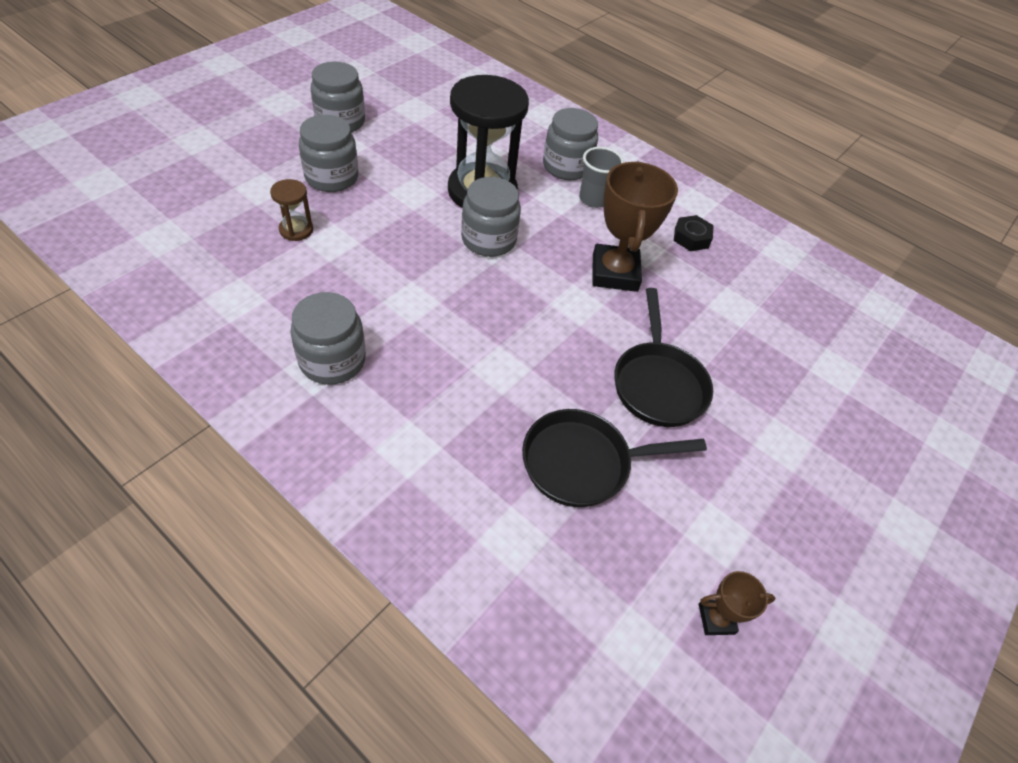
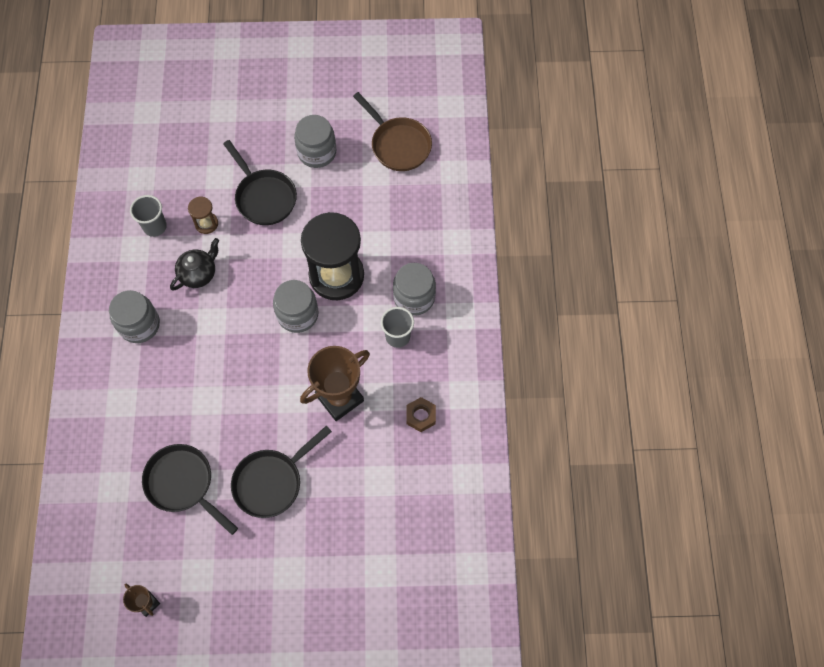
camera: 55 degrees right, 15 degrees up
grey jar [299,115,358,192] -> black pan [223,140,297,225]
black nut [674,215,714,251] -> brown nut [406,397,436,432]
none -> grey cup [130,195,167,237]
none -> black teapot [170,238,219,291]
none -> brown pan [353,92,432,171]

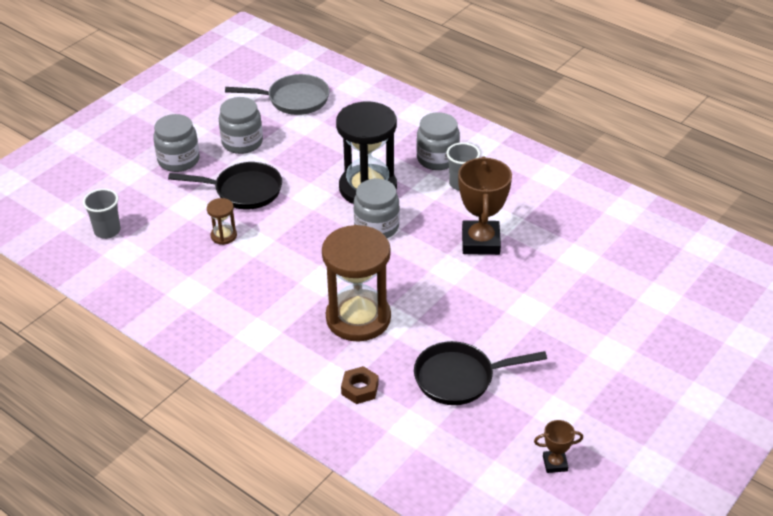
camera: 50 degrees left, 25 degrees down
grey jar [109,290,160,343] -> grey jar moved to [153,114,200,172]
grey cup [130,195,167,237] -> grey cup moved to [83,188,121,239]
black teapot [170,238,219,291] -> none
black pan [231,426,332,518] -> none
brown pan [353,92,432,171] -> grey pan [225,74,330,115]
brown nut [406,397,436,432] -> brown nut moved to [341,366,379,404]
none -> brown hourglass [322,225,391,342]

